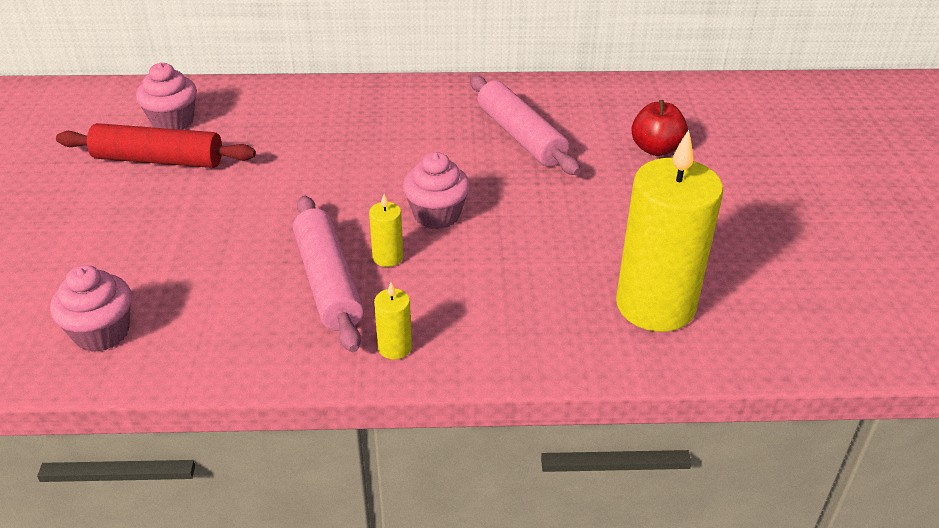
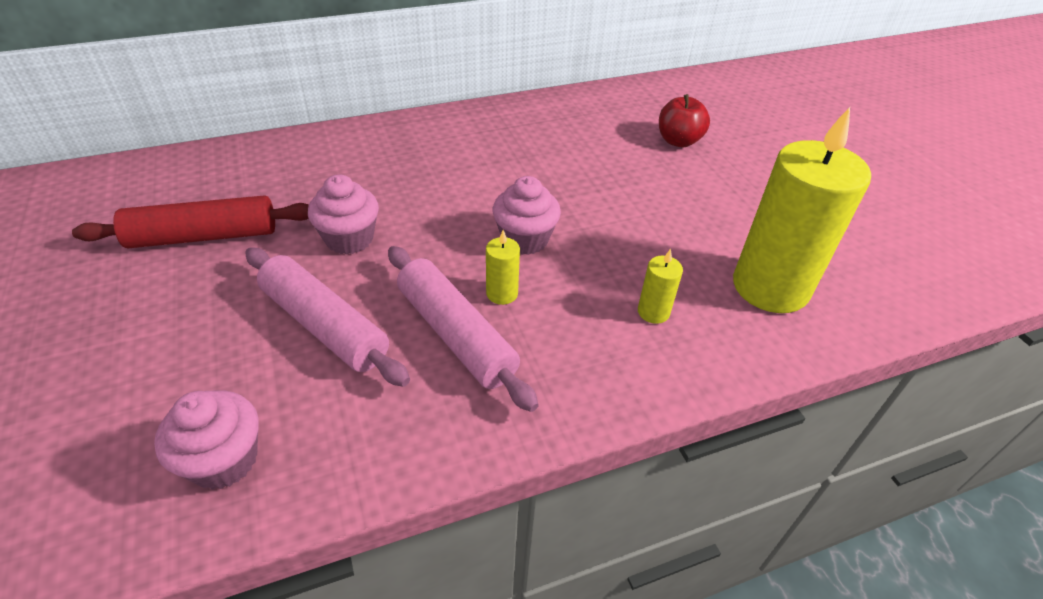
camera: 20 degrees left, 5 degrees up
pink cupcake [136,63,197,130] -> pink cupcake moved to [308,175,379,255]
yellow candle [374,282,412,360] -> yellow candle moved to [638,249,683,324]
pink rolling pin [470,76,580,175] -> pink rolling pin moved to [245,248,410,387]

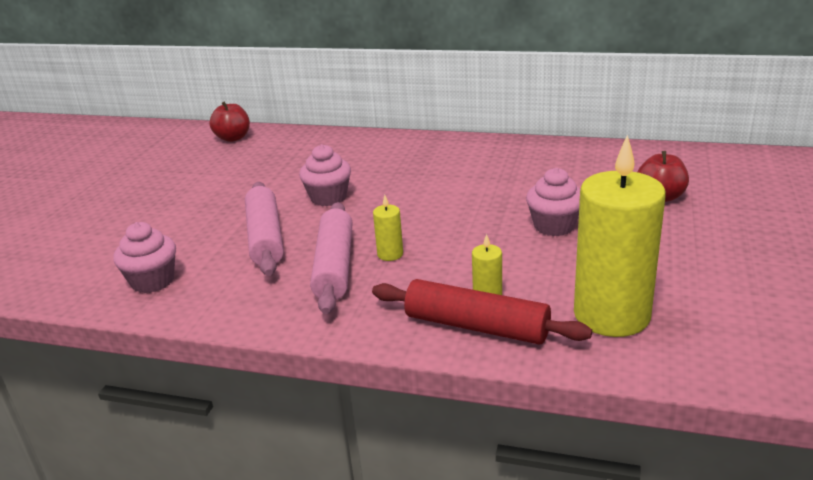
camera: 40 degrees right, 15 degrees down
red rolling pin [72,195,309,248] -> red rolling pin moved to [372,279,592,344]
pink cupcake [493,176,561,255] -> pink cupcake moved to [526,168,580,236]
none -> red apple [209,102,250,142]

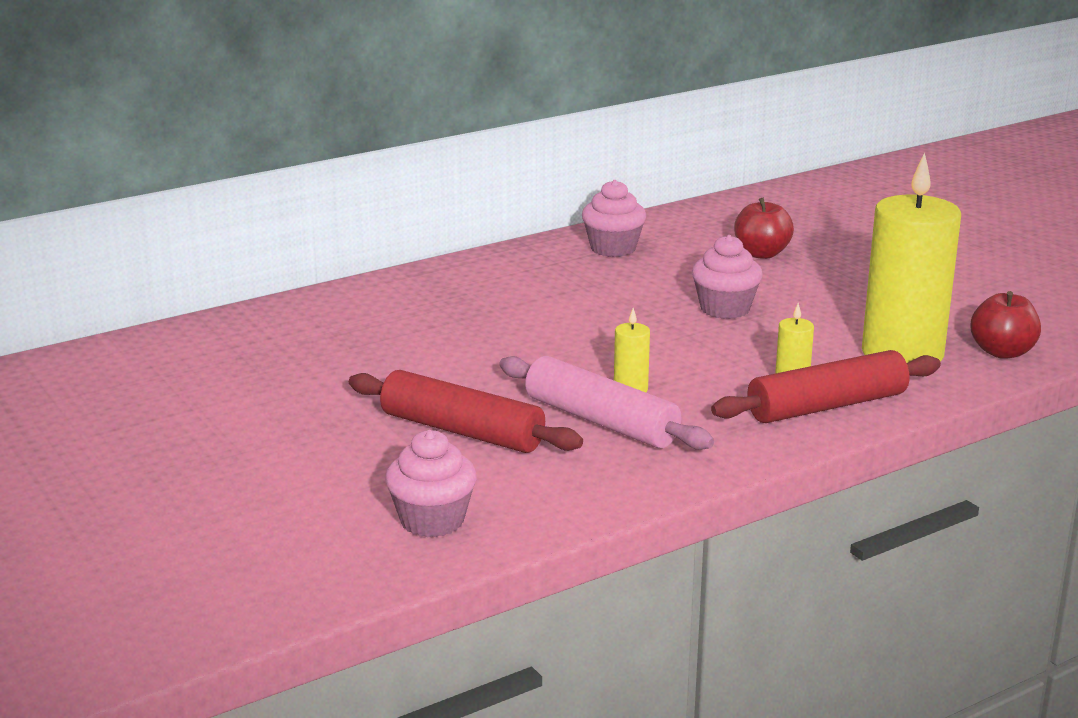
camera: 50 degrees left, 5 degrees down
red apple [209,102,250,142] -> red apple moved to [970,291,1041,359]
pink rolling pin [245,182,284,276] -> red rolling pin [349,370,583,453]
pink cupcake [299,144,351,206] -> pink cupcake moved to [582,180,646,257]

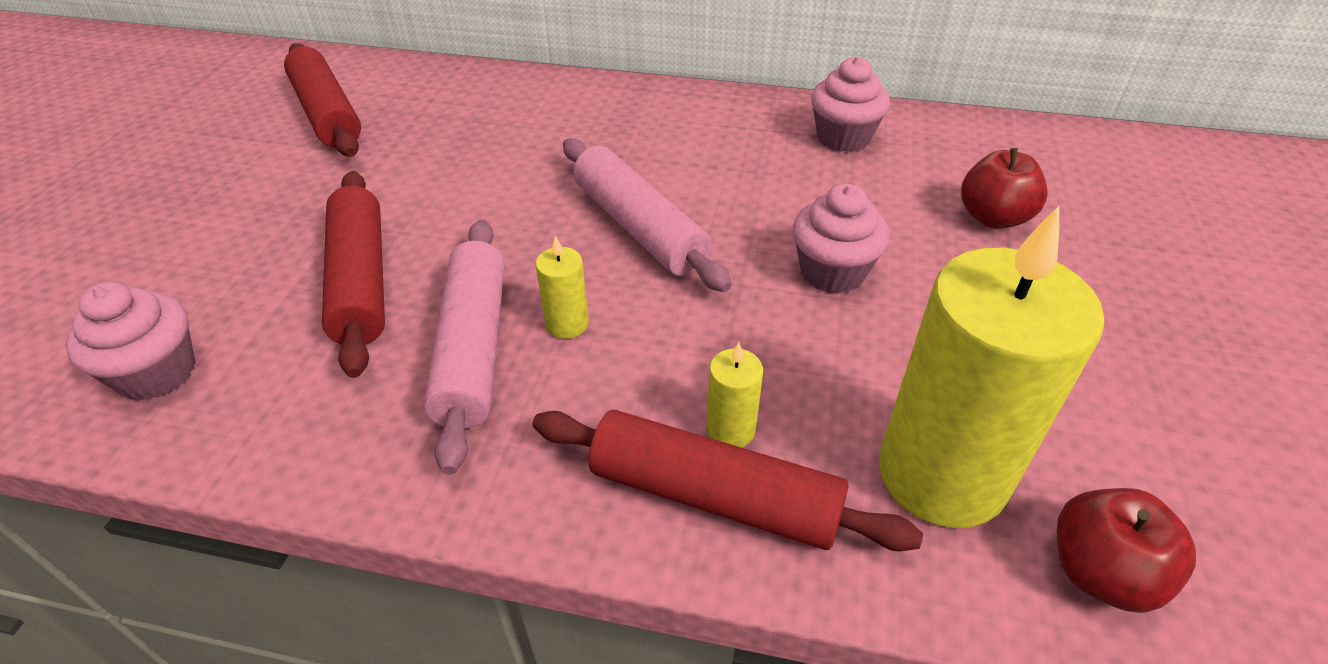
camera: 45 degrees right, 20 degrees up
none -> red rolling pin [284,43,361,157]
none -> pink rolling pin [563,138,732,292]

